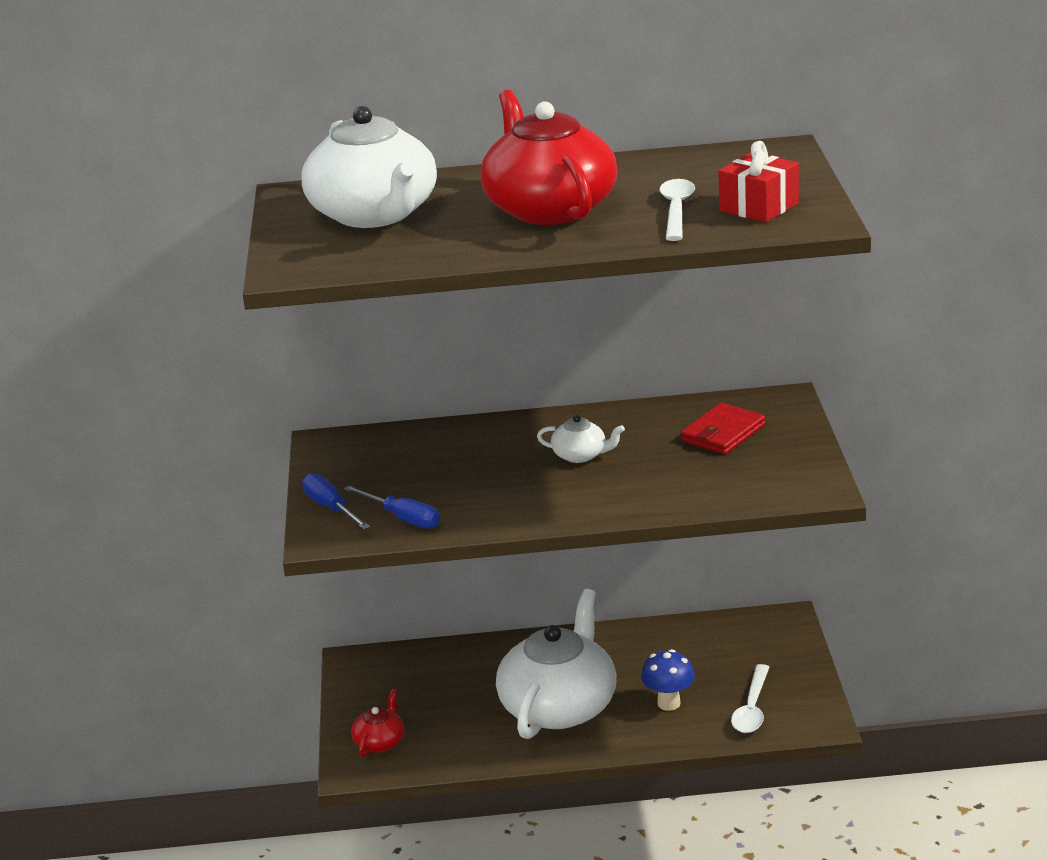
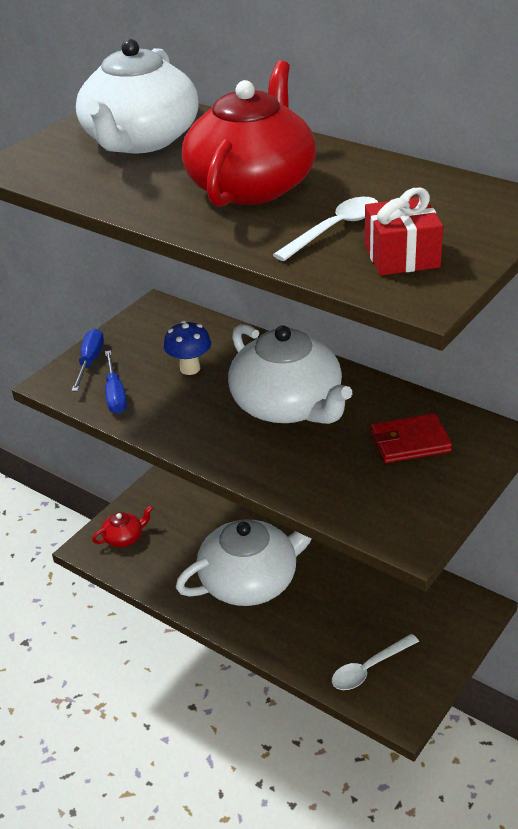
camera: 40 degrees right, 10 degrees up
white teapot [537,415,625,463] -> white teapot [228,324,352,424], size x2.29
blue mushroom [641,649,695,711] -> blue mushroom moved to [164,321,211,375]

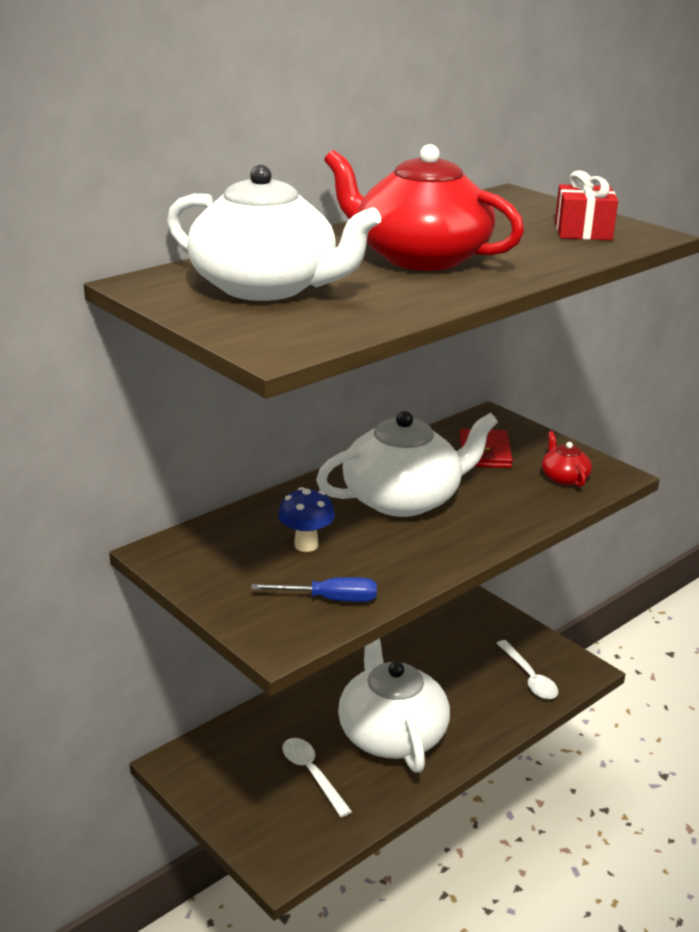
camera: 80 degrees left, 10 degrees down
blue screwdriver [71,329,104,391] -> none
red teapot [92,506,153,547] -> red teapot moved to [542,431,592,487]
white spoon [273,197,378,261] -> white spoon moved to [282,738,352,817]

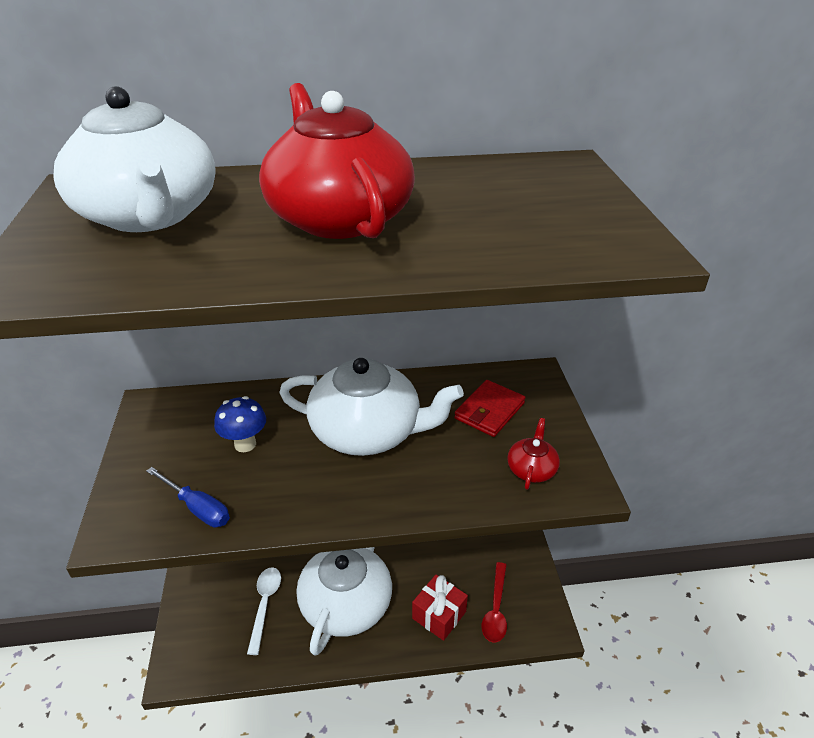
camera: 35 degrees right, 10 degrees up
white spoon [496,640,558,699] -> red spoon [482,562,507,642]
red gift [555,170,618,240] -> red gift moved to [412,575,468,641]

